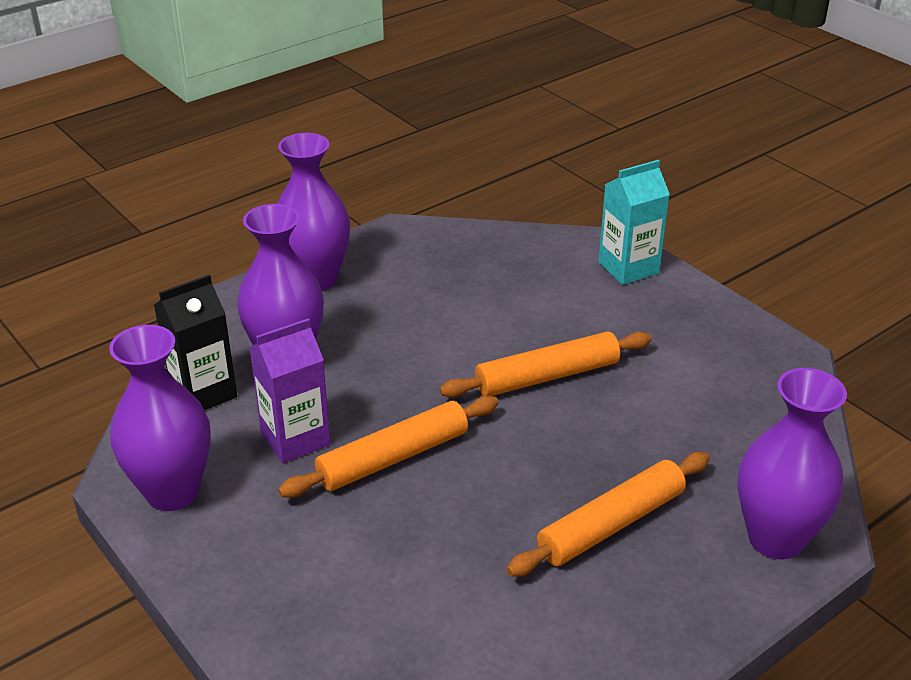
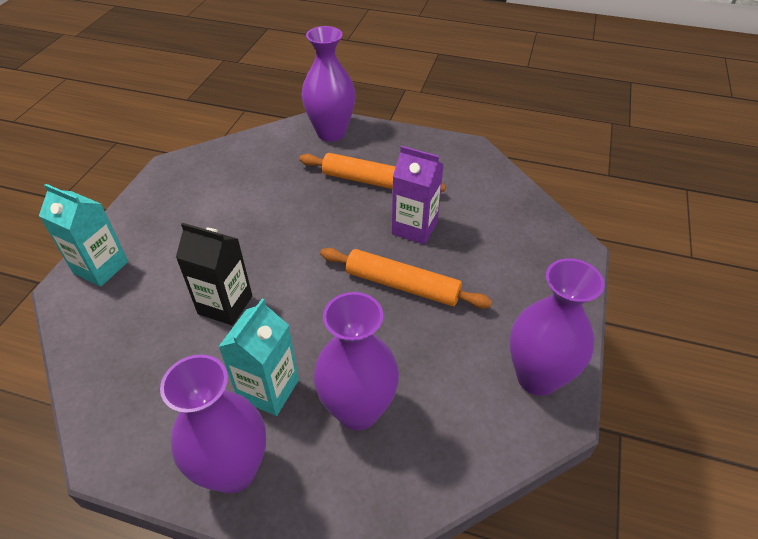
camera: 125 degrees left, 10 degrees up
black carton [154,275,237,411] -> black carton moved to [176,223,252,326]
purple carton [250,318,331,463] -> purple carton moved to [392,146,444,245]
orange rolling pin [439,331,652,397] -> none
none -> turquoise carton [219,299,299,416]

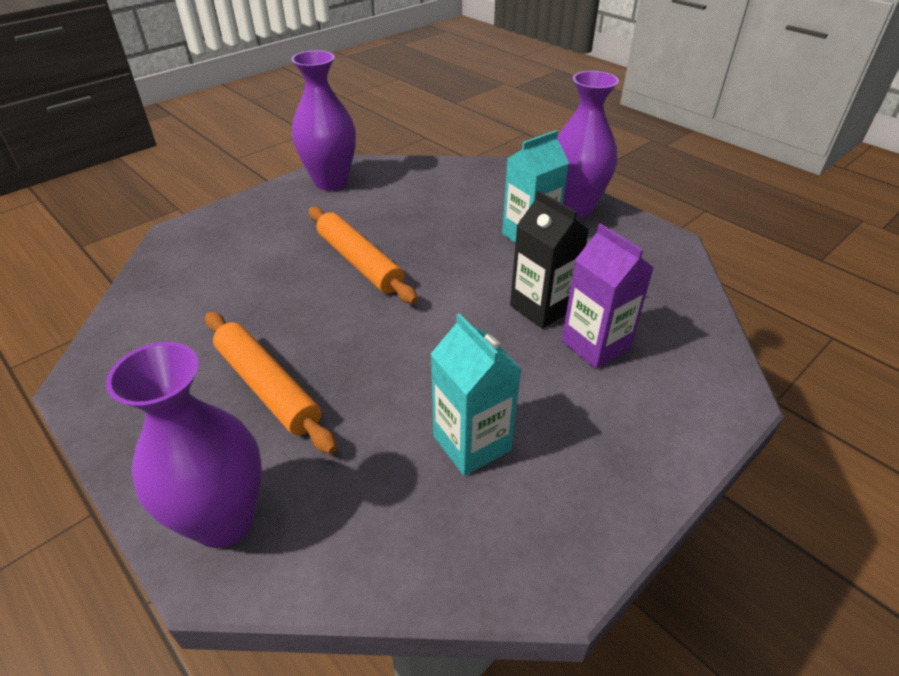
camera: 150 degrees left, 5 degrees down
turquoise carton [39,184,128,287] -> turquoise carton moved to [431,313,522,476]
purple vase [313,292,399,430] -> none
purple carton [392,146,444,245] -> purple carton moved to [562,224,654,369]

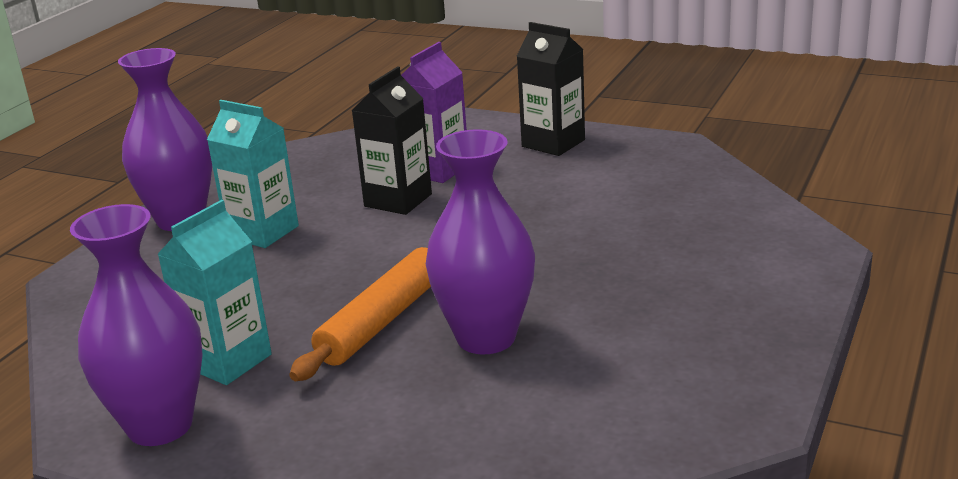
camera: 110 degrees left, 15 degrees down
purple vase [106,342,262,548] -> purple vase moved to [426,129,535,354]
orange rolling pin [205,312,337,454] -> none
turquoise carton [431,313,522,476] -> turquoise carton moved to [158,200,272,385]
none -> black carton [517,22,585,156]

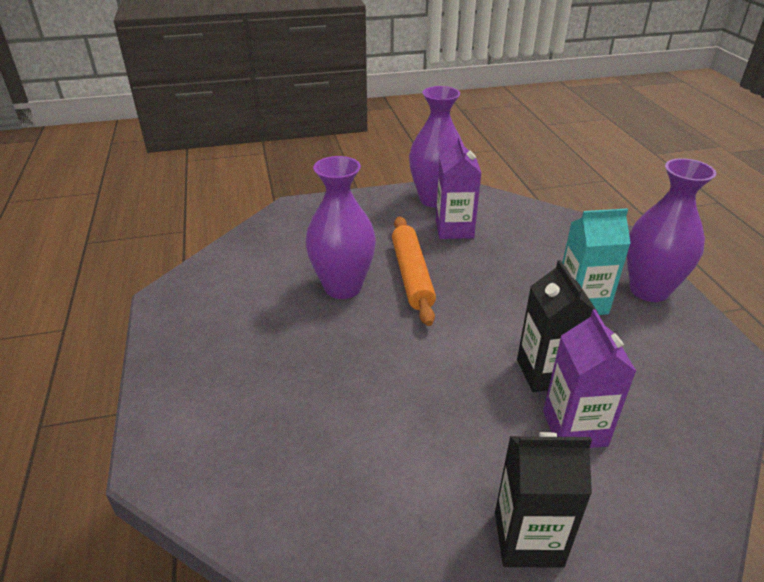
camera: 140 degrees right, 10 degrees up
turquoise carton [158,200,272,385] -> purple carton [436,136,481,239]

